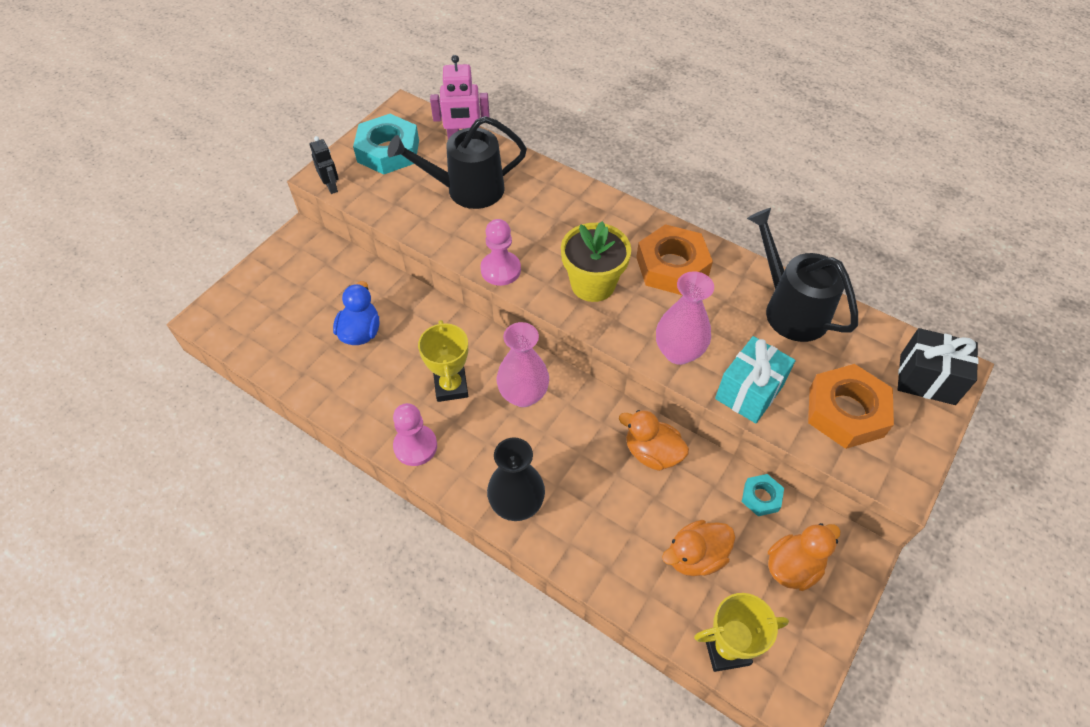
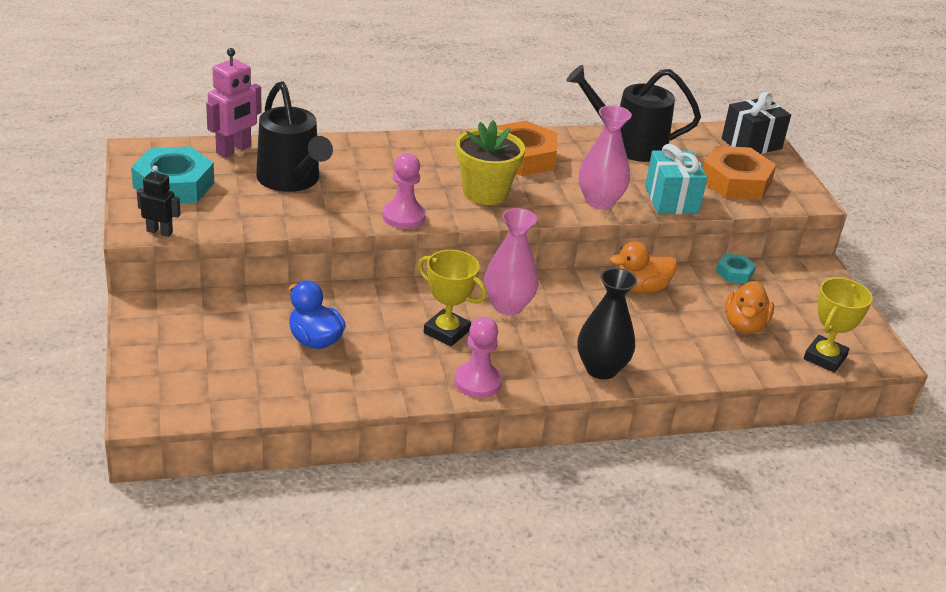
camera: 50 degrees left, 20 degrees down
black watering can [387,116,527,209] -> black watering can turned 60 degrees counterclockwise [256,81,333,192]
orange duck [768,523,841,591] -> none

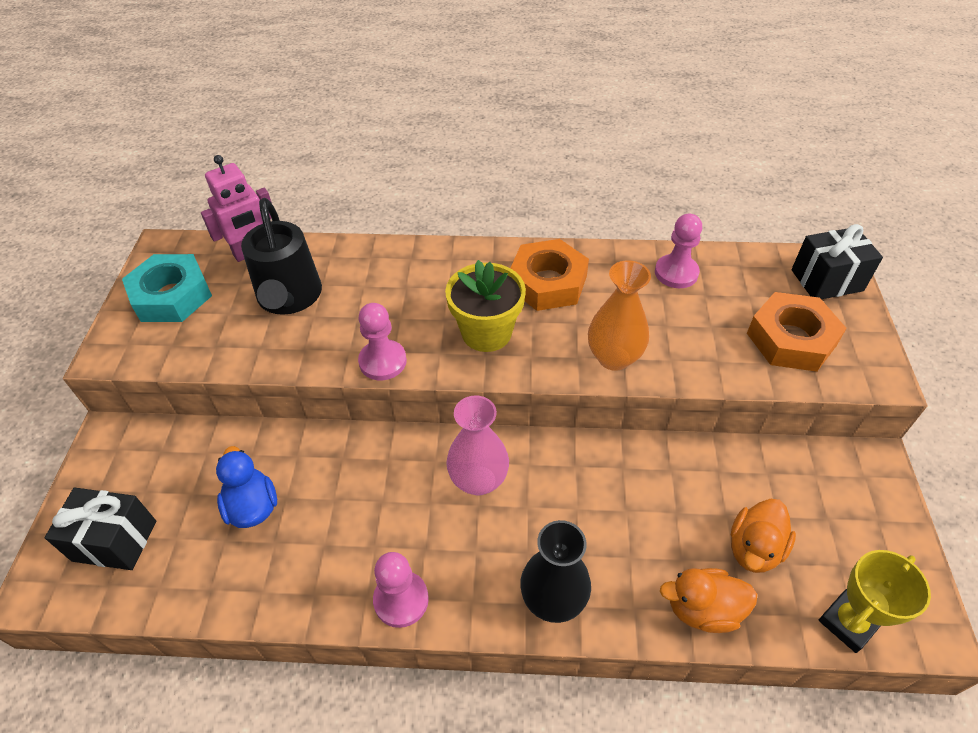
camera: 20 degrees right, 15 degrees up
black robot [137,166,181,237] -> none
yellow trophy [418,250,487,346] -> none
black watering can [566,65,701,162] -> pink pawn [655,214,702,288]
pink vase [579,105,632,209] -> orange vase [588,260,651,371]
orange duck [610,241,677,293] -> orange duck moved to [660,568,757,633]
turquoise gift [645,144,707,214] -> none
turquoise nut [716,254,756,283] -> none
none -> black gift [45,488,156,570]

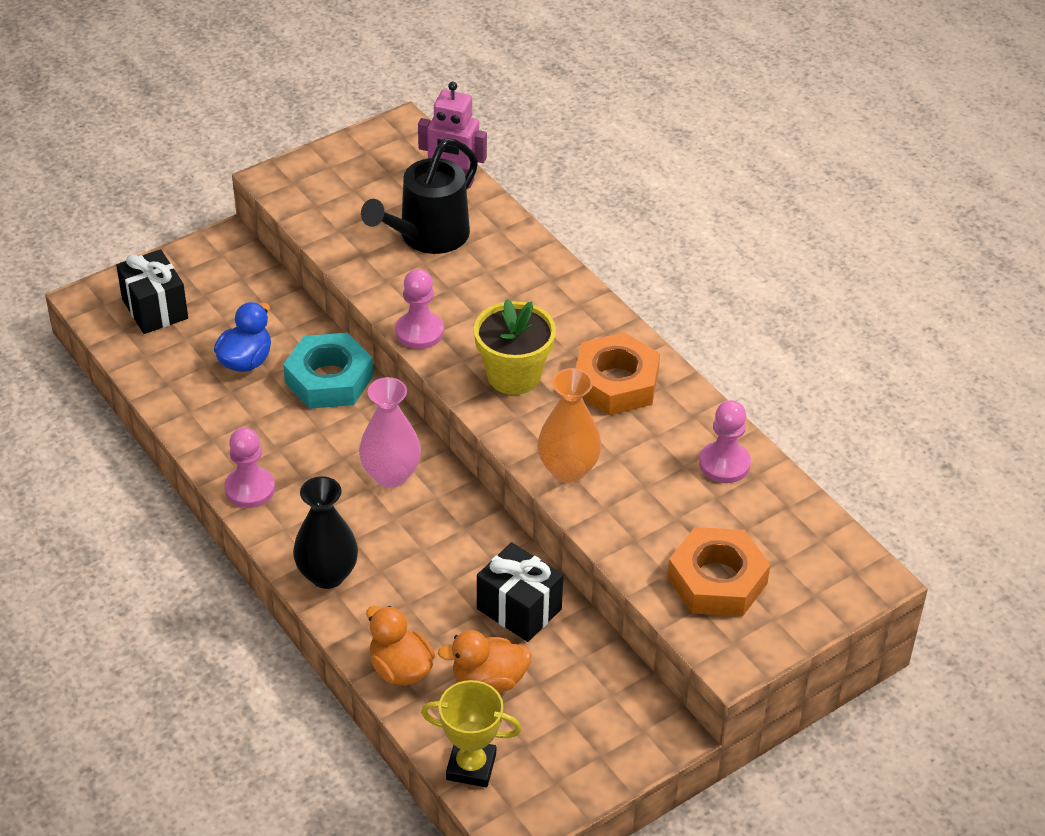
camera: 50 degrees right, 5 degrees down
turquoise nut [122,254,212,322] -> turquoise nut moved to [283,333,373,409]
black gift [791,224,883,299] -> black gift moved to [477,542,563,642]

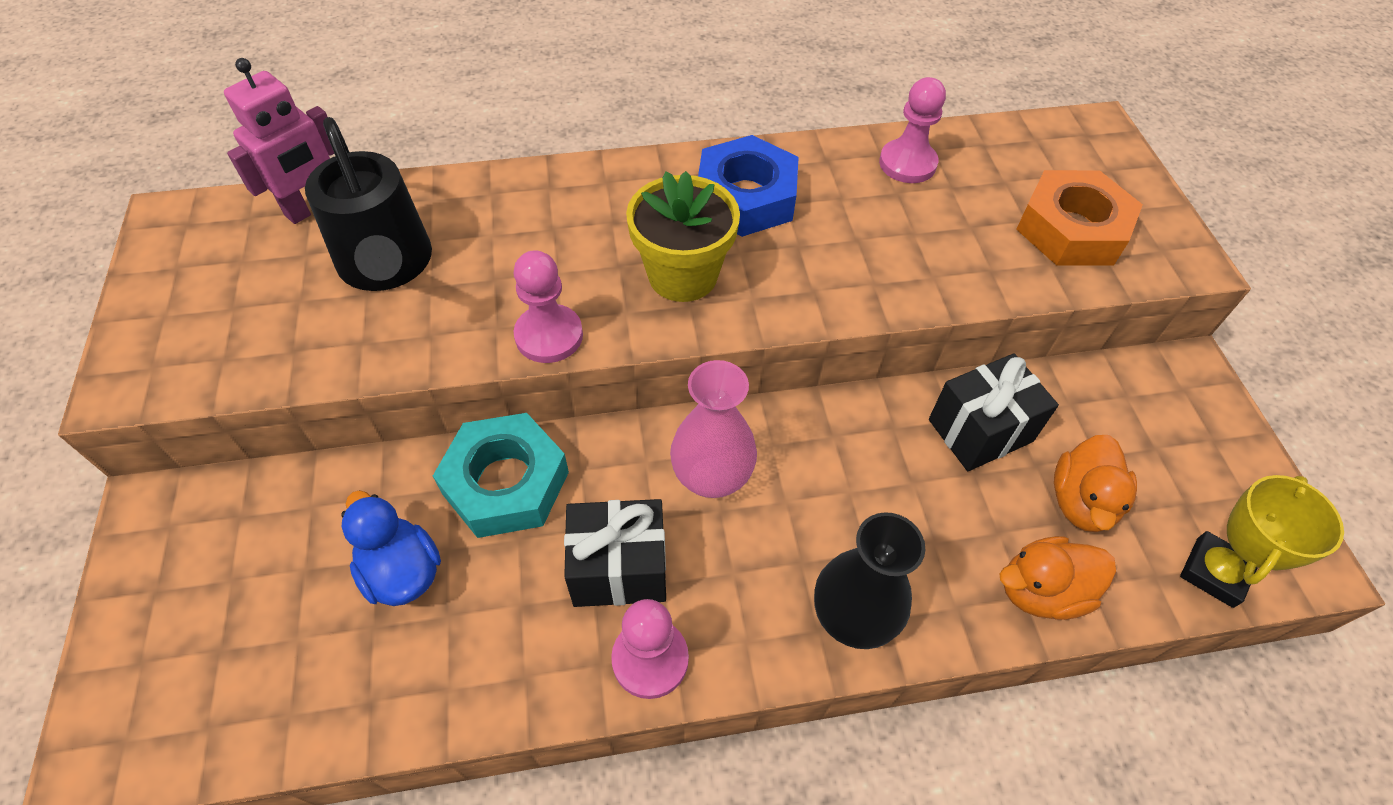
camera: 65 degrees left, 10 degrees up
black gift [116,249,188,334] -> black gift moved to [564,499,666,607]
orange vase [538,368,601,483] -> none
orange nut [576,332,660,415] -> blue nut [698,135,799,237]

